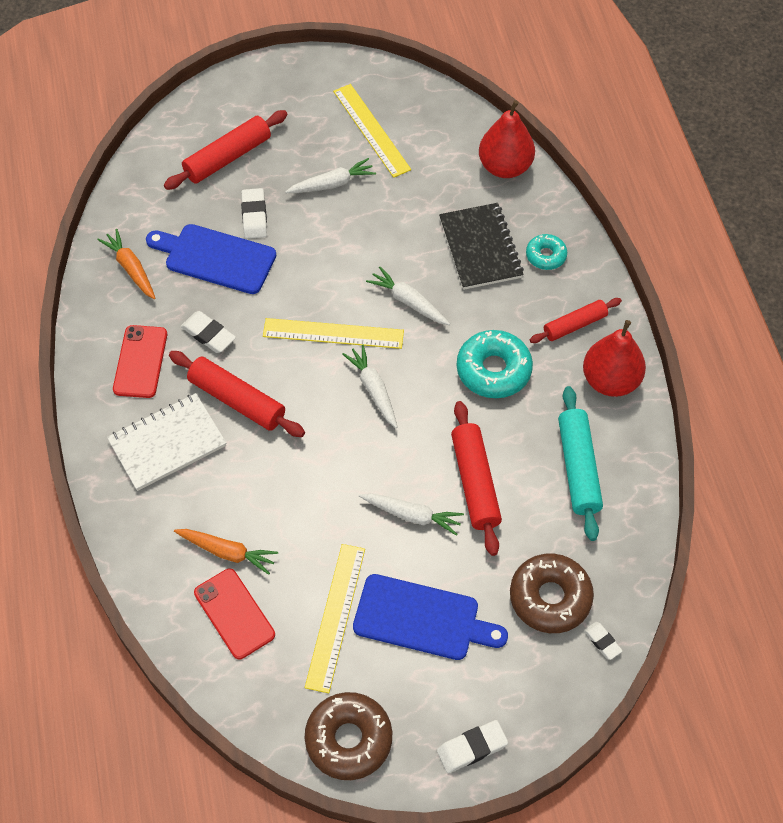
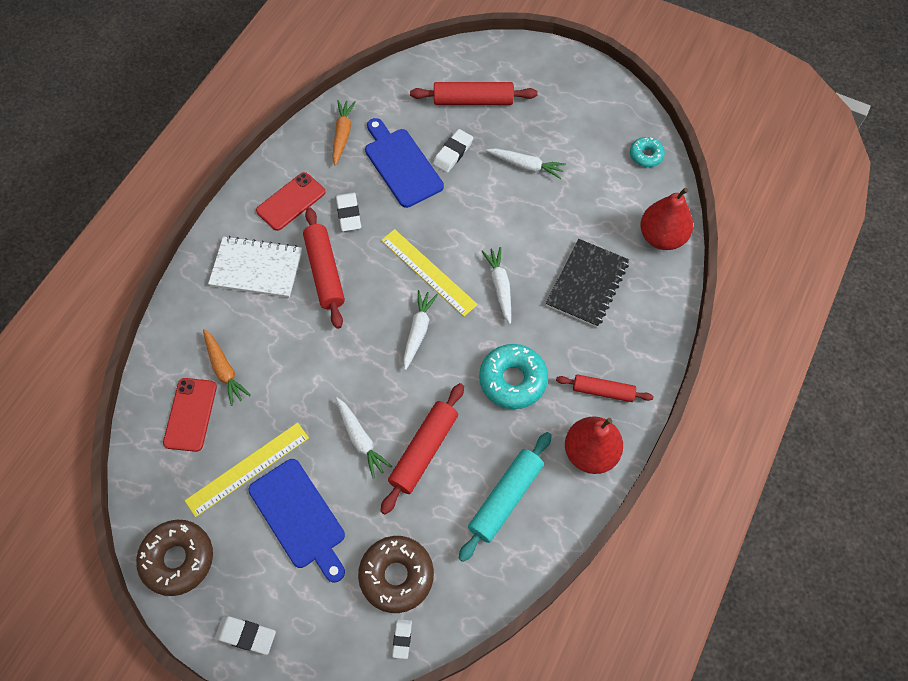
camera: 40 degrees right, 5 degrees up
yellow ruler [333,84,411,178] -> none
turquoise donut [526,234,567,270] -> turquoise donut moved to [630,137,665,167]

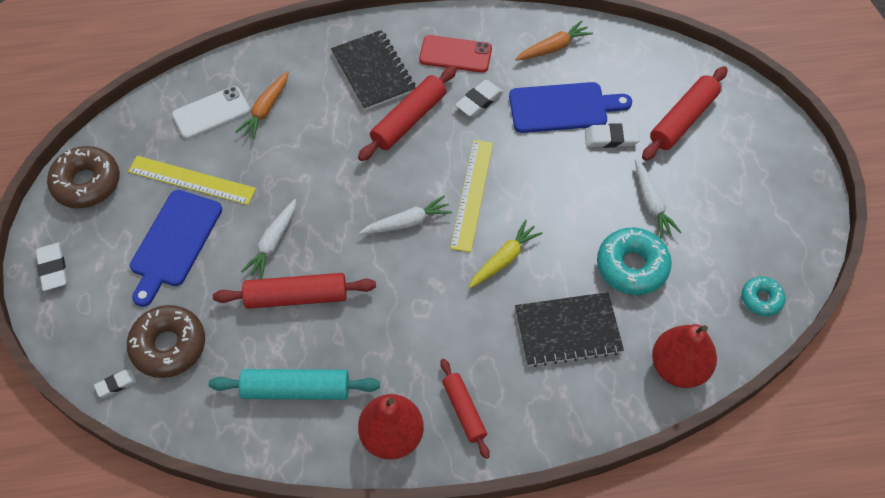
camera: 55 degrees right, 5 degrees down
red phone [163,378,217,452] -> white phone [172,86,250,139]
white notebook [208,236,302,298] -> black notebook [331,30,416,111]
blue cutting board [365,118,444,208] -> blue cutting board turned 60 degrees clockwise [509,82,632,133]
red rolling pin [410,82,538,105] -> red rolling pin turned 75 degrees clockwise [642,66,728,161]
turquoise donut [479,344,548,409] -> turquoise donut moved to [597,228,672,295]
white carrot [482,247,511,324] -> yellow carrot [469,220,543,288]

